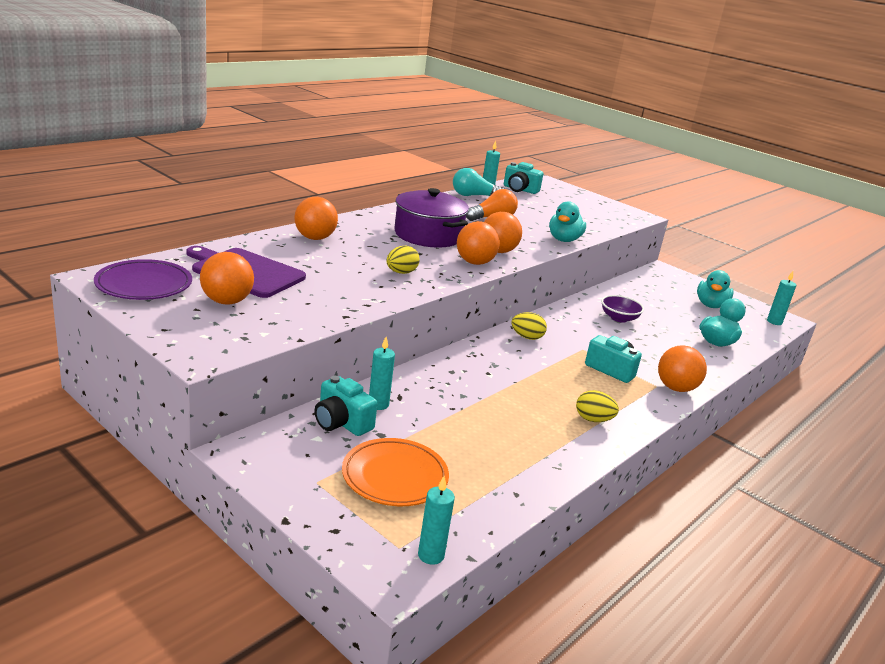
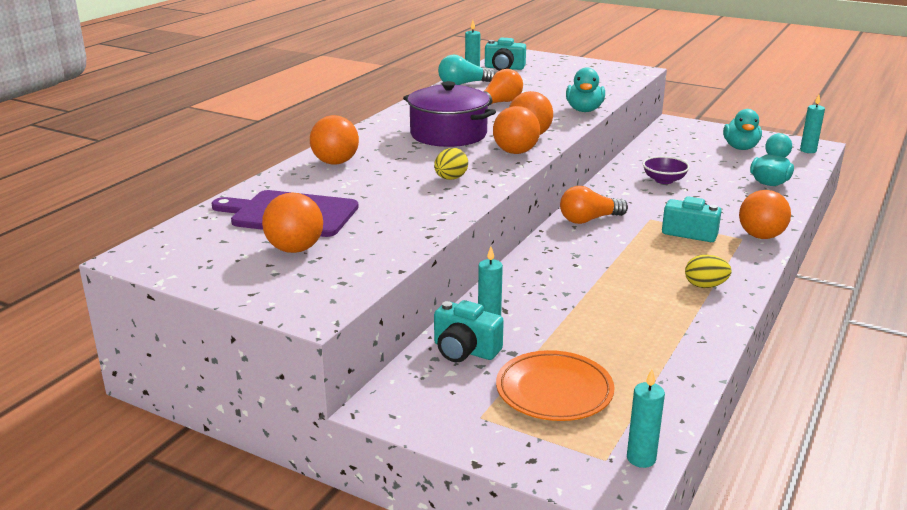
camera: 10 degrees left, 0 degrees up
purple plate [94,259,192,300] -> none
yellow egg [511,312,547,340] -> orange light bulb [560,186,628,224]

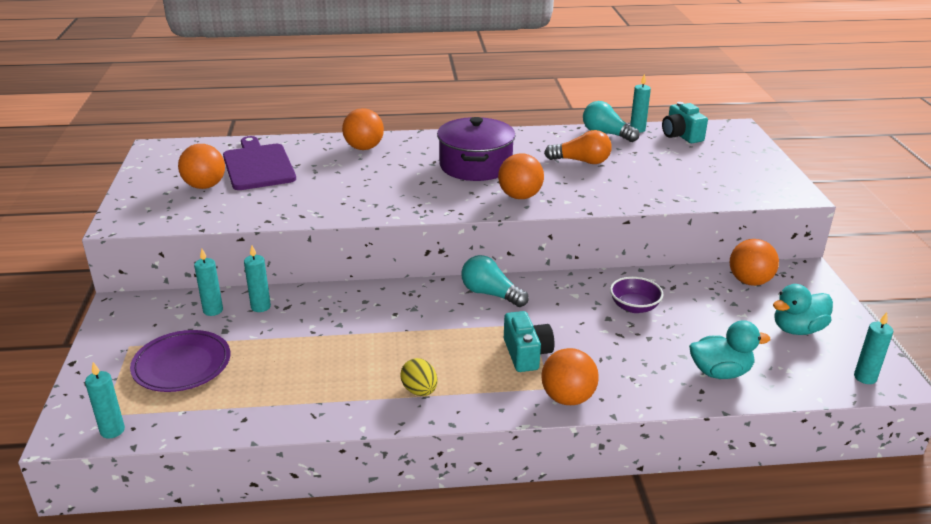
camera: 55 degrees right, 5 degrees up
yellow egg [434,148,468,180] -> none
turquoise camera [434,300,504,362] -> turquoise candle [194,249,223,316]
orange ball [493,106,540,154] -> orange ball moved to [730,239,779,286]
orange plate [496,350,615,421] -> purple plate [130,330,230,392]
orange light bulb [560,186,628,224] -> turquoise light bulb [461,255,529,307]
turquoise duck [566,67,605,112] -> none

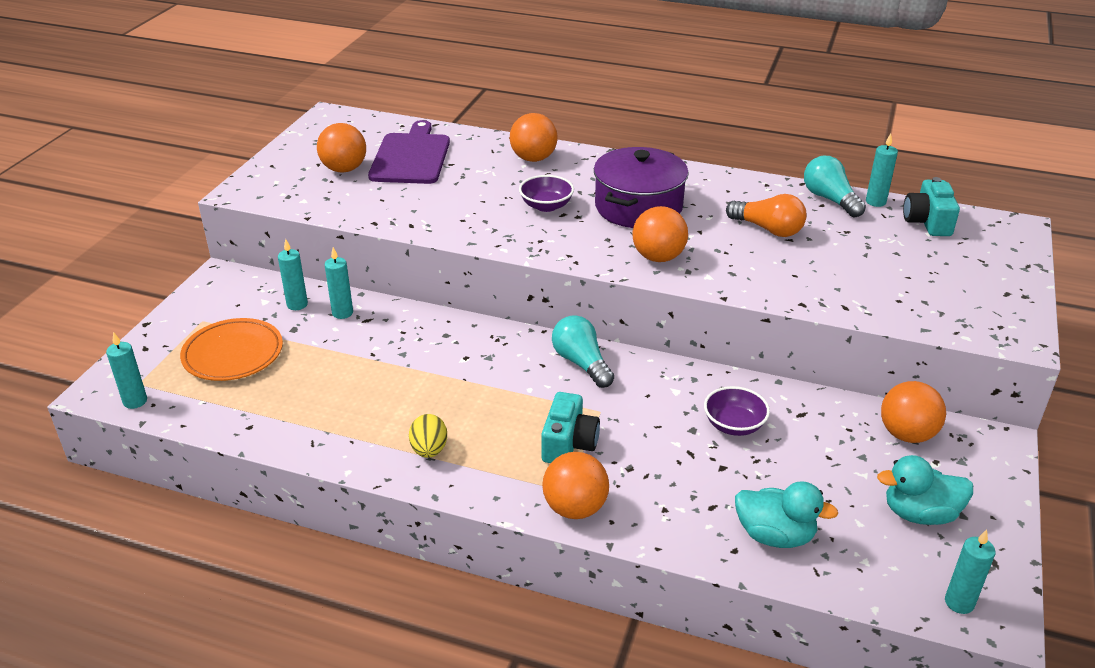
camera: 25 degrees right, 5 degrees up
purple plate [130,330,230,392] -> orange plate [180,318,283,381]
none -> purple bowl [519,175,574,212]

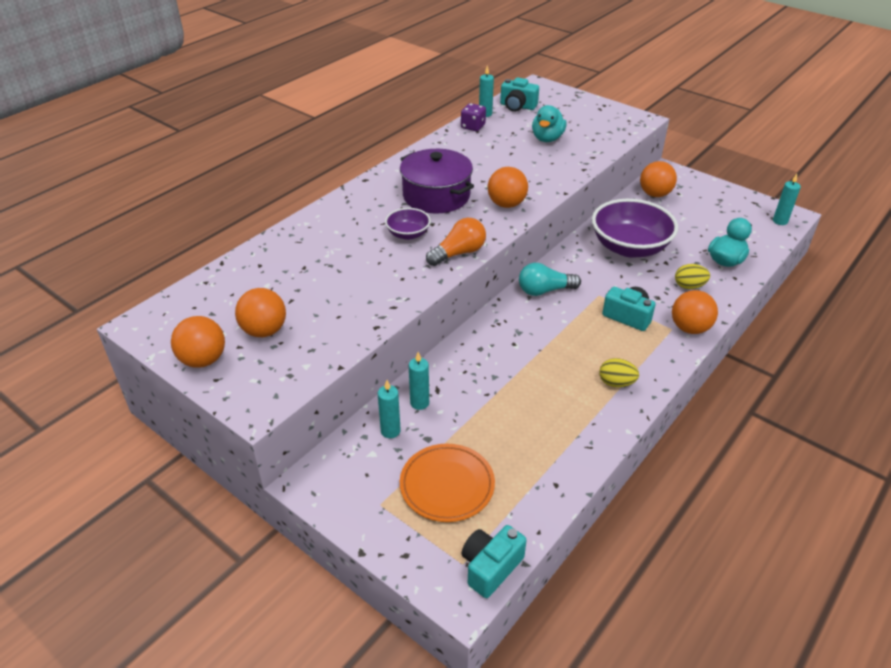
camera: 70 degrees left, 5 degrees up
turquoise candle [106,332,147,409] -> turquoise camera [462,525,527,598]
purple cutting board [368,120,450,184] -> none
orange ball [510,113,558,162] -> orange ball moved to [171,316,225,368]
purple bowl [704,386,770,436] -> purple bowl [592,199,678,258], size x2.02
orange light bulb [726,194,806,237] -> orange light bulb moved to [426,218,486,266]
turquoise light bulb [804,156,866,217] -> purple dice [461,103,486,131]
turquoise duck [877,455,973,525] -> turquoise duck moved to [532,105,567,142]
none -> yellow egg [675,264,710,289]

